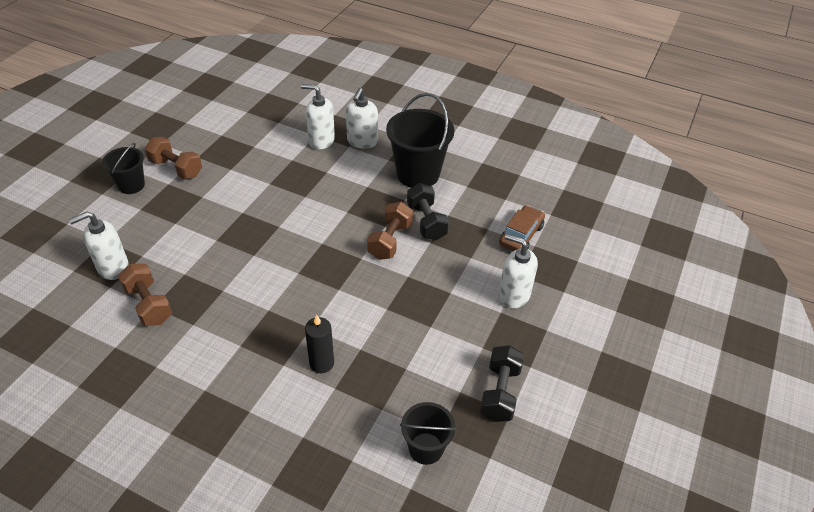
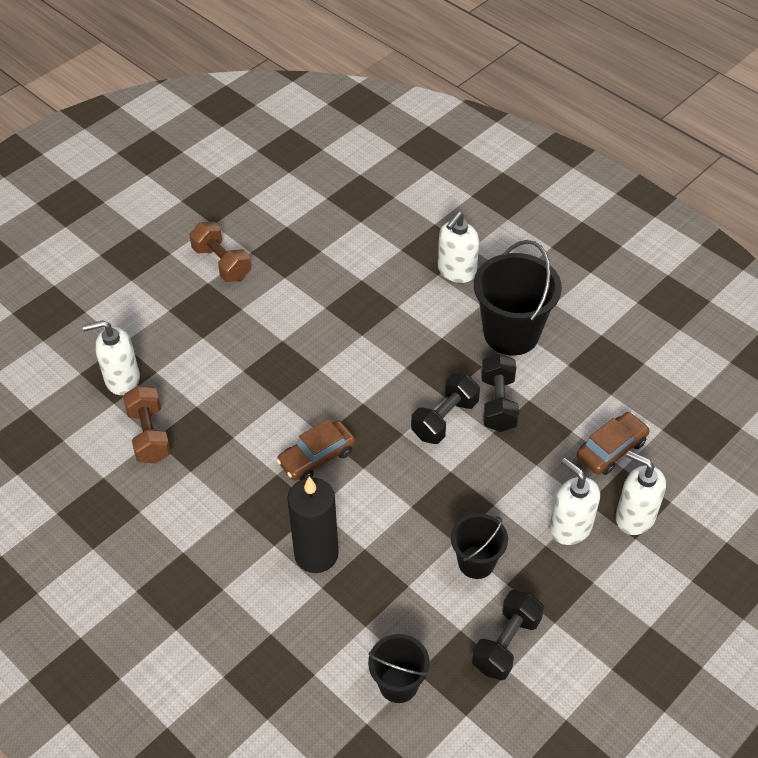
camera: 20 degrees right, 5 degrees up
black bucket [102,143,145,194] -> black bucket moved to [451,513,508,579]
white soap dispenser [301,84,335,149] -> white soap dispenser moved to [616,451,666,535]
black candle [305,314,334,373] -> black candle [287,477,339,573], size x1.54
brown dumbbell [367,202,413,260] -> black dumbbell [411,373,480,444]
none -> brown car [276,419,356,481]

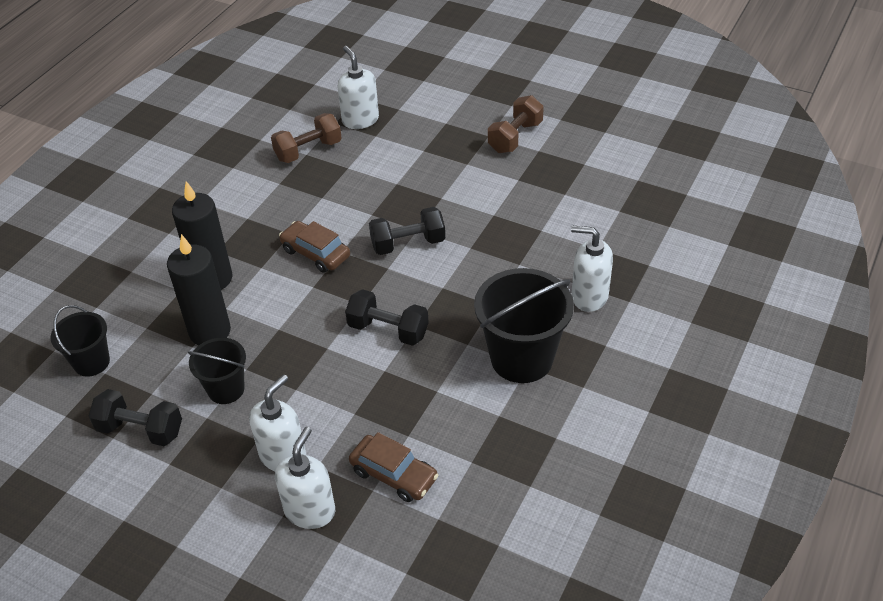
camera: 75 degrees right, 5 degrees down
black dumbbell [481,353,519,432] -> black dumbbell moved to [369,207,445,255]
none -> black candle [167,234,231,345]

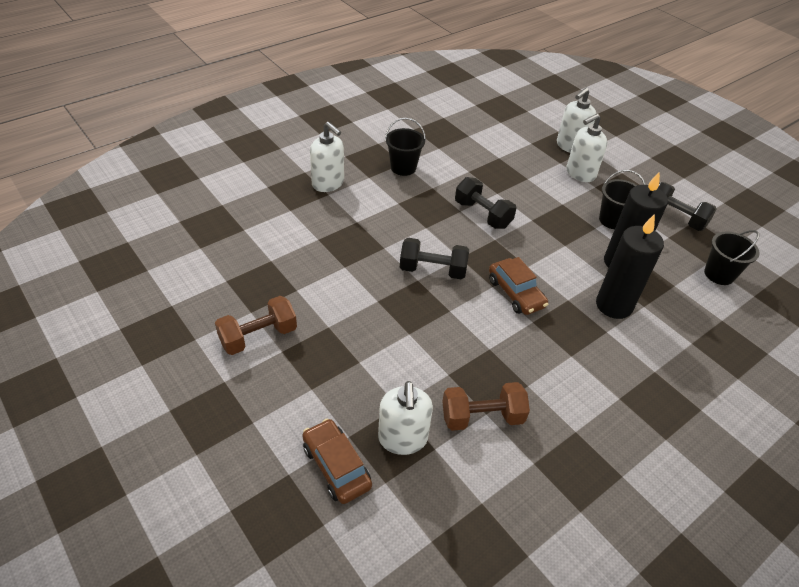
camera: 160 degrees left, 0 degrees up
brown car [349,432,438,502] -> brown car moved to [302,419,372,504]
black bucket [474,268,574,383] -> black bucket [385,118,426,176], size x0.58

